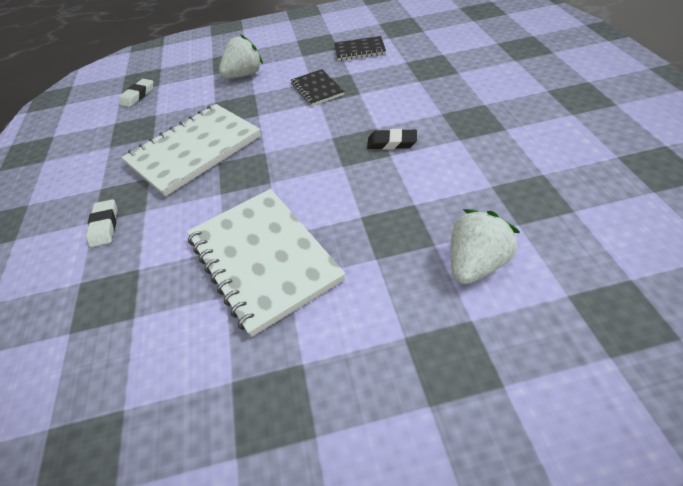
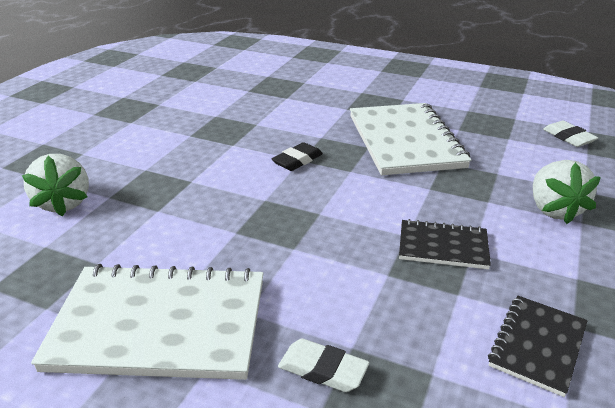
camera: 120 degrees right, 15 degrees down
white eraser [86,199,117,247] -> white eraser moved to [278,339,369,392]
white notebook [187,189,345,337] -> white notebook moved to [31,264,264,380]
black eraser [367,129,417,150] -> black eraser moved to [272,142,323,171]

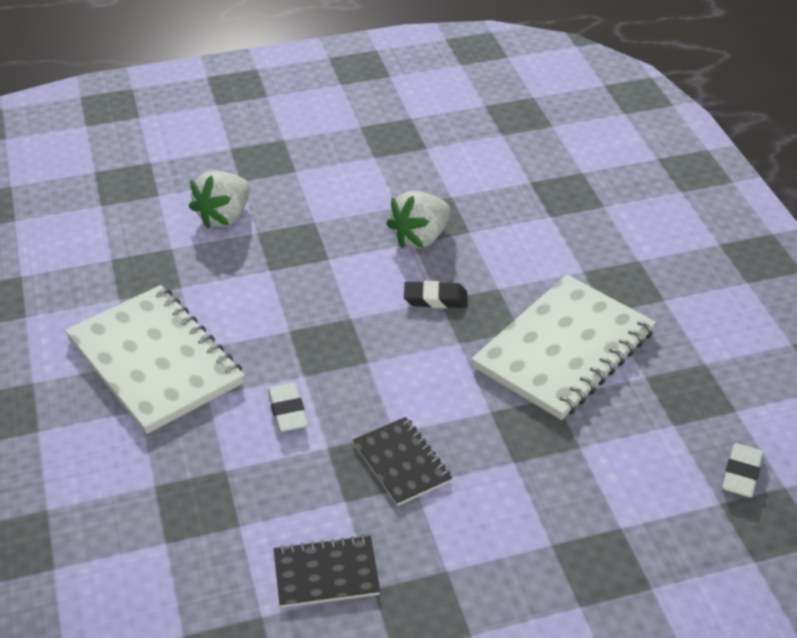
camera: 50 degrees right, 10 degrees up
white eraser [278,339,369,392] -> white eraser moved to [268,383,308,432]
white strawberry [533,160,601,224] -> white strawberry moved to [386,191,450,248]

